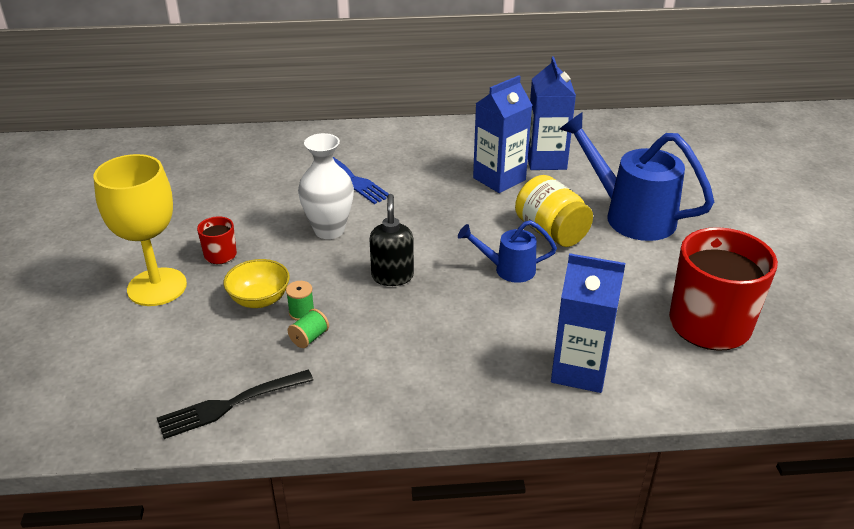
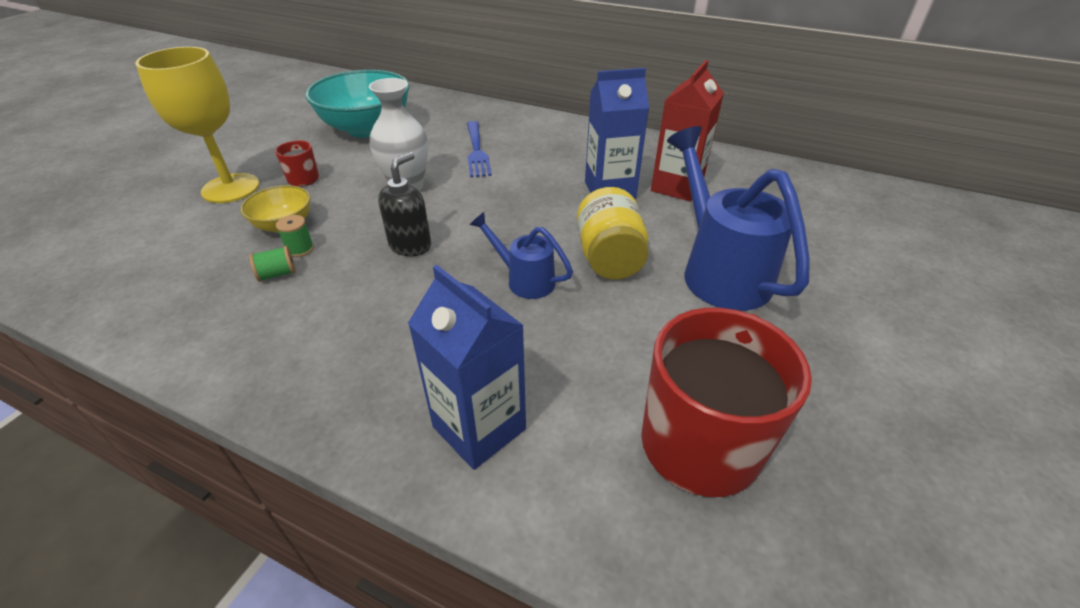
camera: 30 degrees right, 5 degrees up
black fork [157,370,313,439] -> none
blue carton [528,57,576,170] -> red carton [651,60,724,202]
none -> turquoise bowl [305,70,410,138]

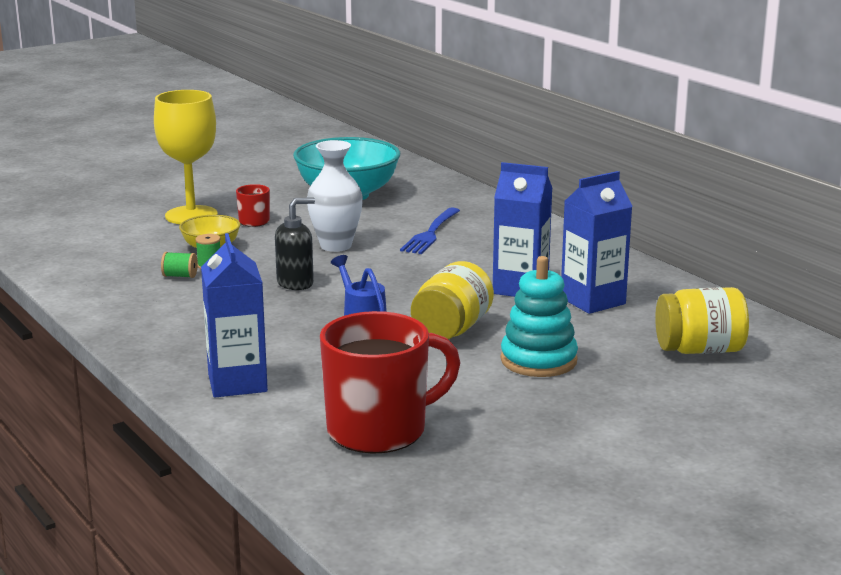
camera: 30 degrees right, 20 degrees down
red carton [651,60,724,202] -> blue carton [561,171,633,314]
blue watering can [667,126,810,311] -> turquoise stacking toy [501,256,578,377]
none -> yellow jar [655,287,749,354]

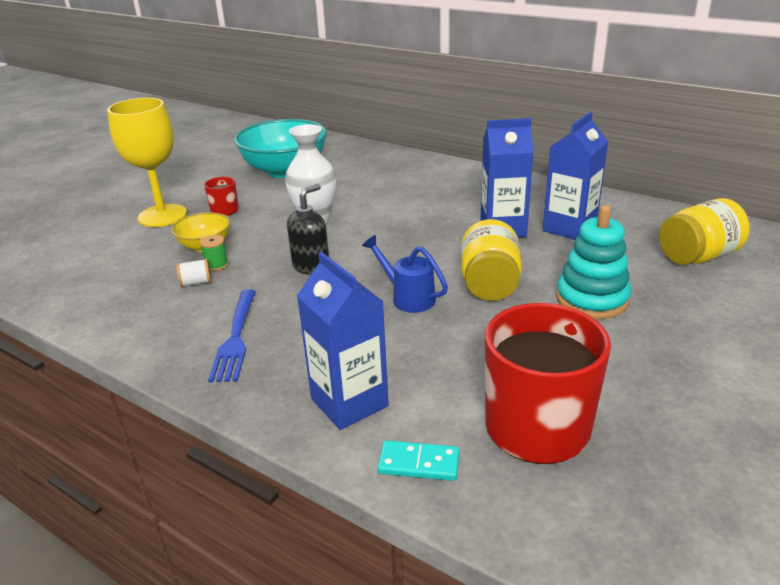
camera: 20 degrees left, 10 degrees up
green spool [161,252,198,278] -> white spool [176,259,212,287]
blue fork [400,208,460,254] -> blue fork moved to [208,290,256,382]
none -> turquoise domino [378,440,460,481]

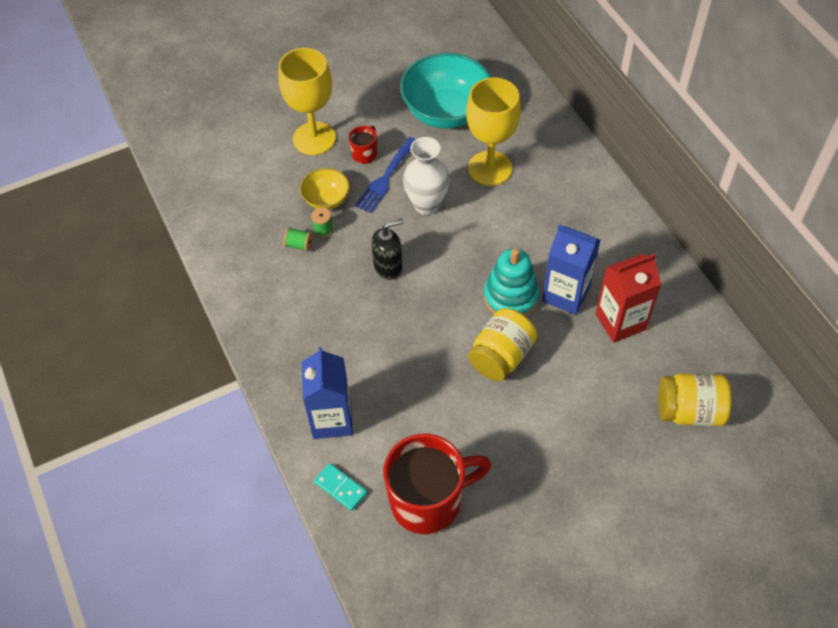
camera: 30 degrees right, 25 degrees up
white spool [176,259,212,287] -> green spool [284,227,313,252]
blue fork [208,290,256,382] -> blue fork moved to [355,137,416,213]
blue watering can [362,235,448,313] -> none
blue carton [543,112,609,240] -> red carton [595,254,661,343]
turquoise stacking toy [556,205,631,319] -> turquoise stacking toy moved to [484,248,539,316]
none -> yellow goblet [466,77,521,186]

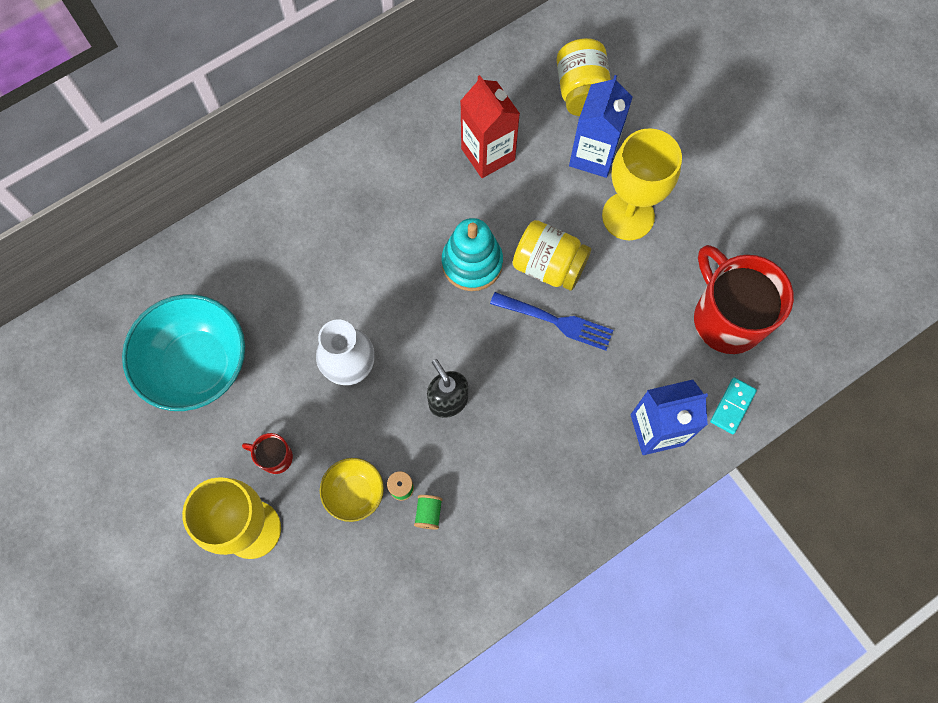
camera: 100 degrees left, 15 degrees up
blue fork [355,137,416,213] -> blue fork moved to [490,292,613,351]
yellow goblet [466,77,521,186] -> yellow goblet moved to [602,128,682,240]
blue carton [542,224,600,315] -> blue carton moved to [569,75,633,178]

